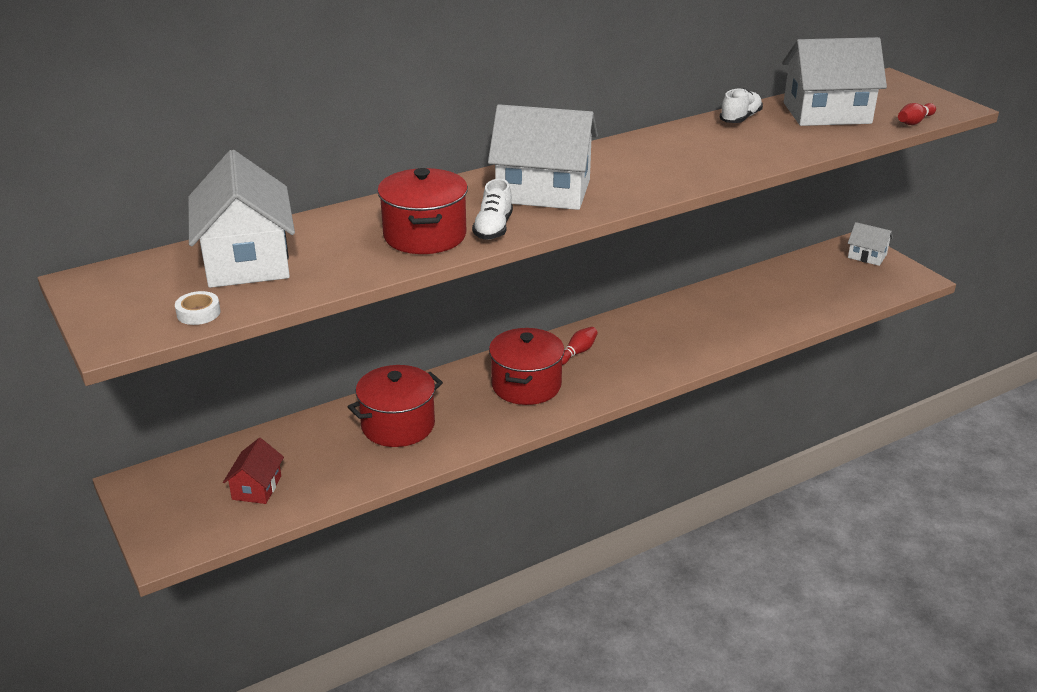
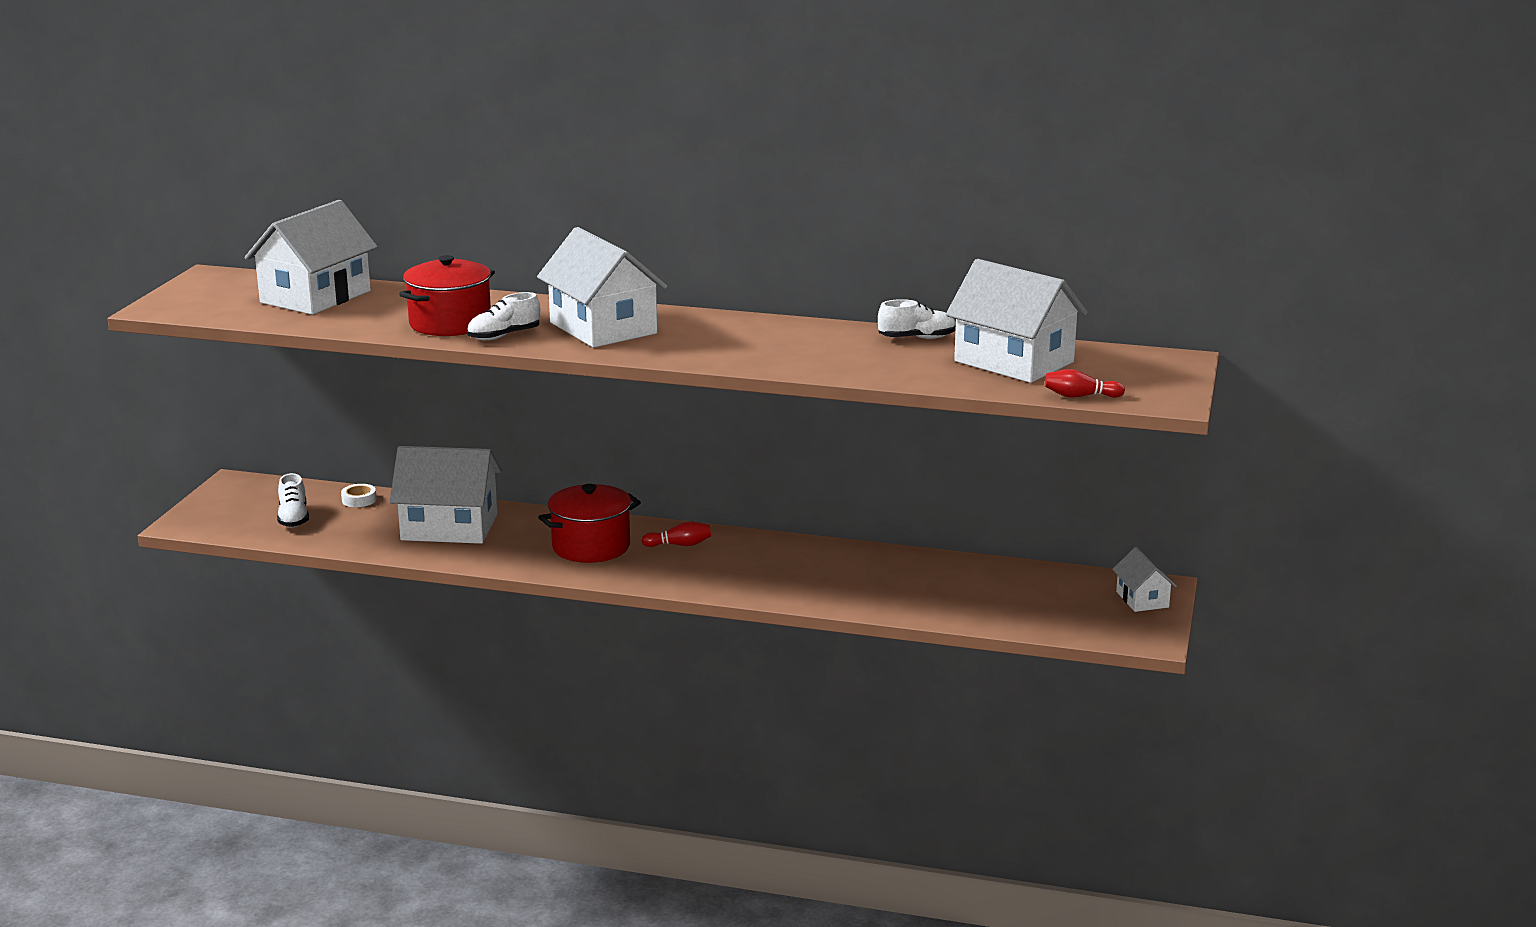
camera: 45 degrees right, 10 degrees down
white tape [175,291,221,325] -> white tape moved to [341,484,377,507]
red house [223,438,284,504] -> white shoe [277,473,309,527]
red pot [348,365,443,447] -> white house [390,446,502,544]

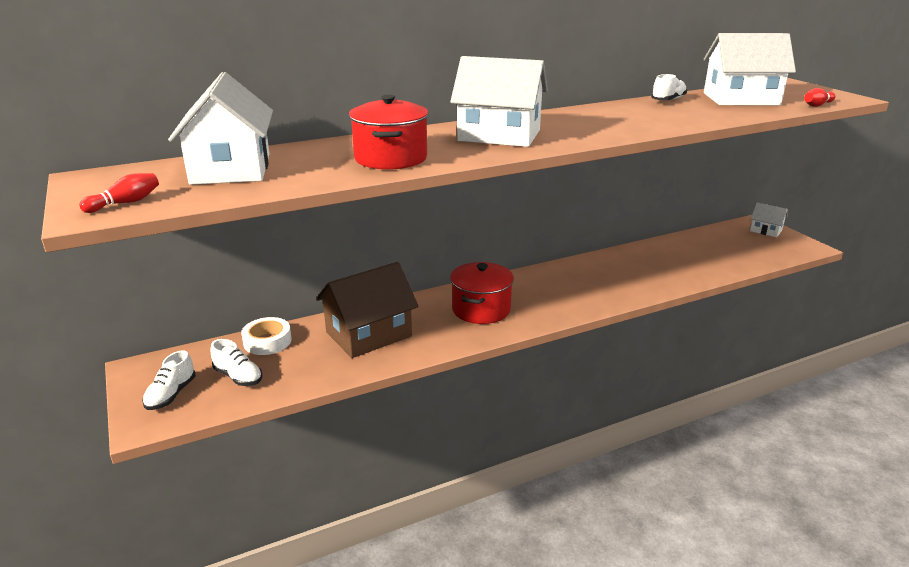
camera: 40 degrees left, 5 degrees up
white tape [341,484,377,507] -> white tape [241,317,292,355], size x1.62
white house [390,446,502,544] -> brown house [316,262,418,358]
white shoe [467,292,540,341] -> white shoe moved to [142,350,196,410]
red bowling pin [642,522,711,547] -> red bowling pin moved to [79,173,159,213]

